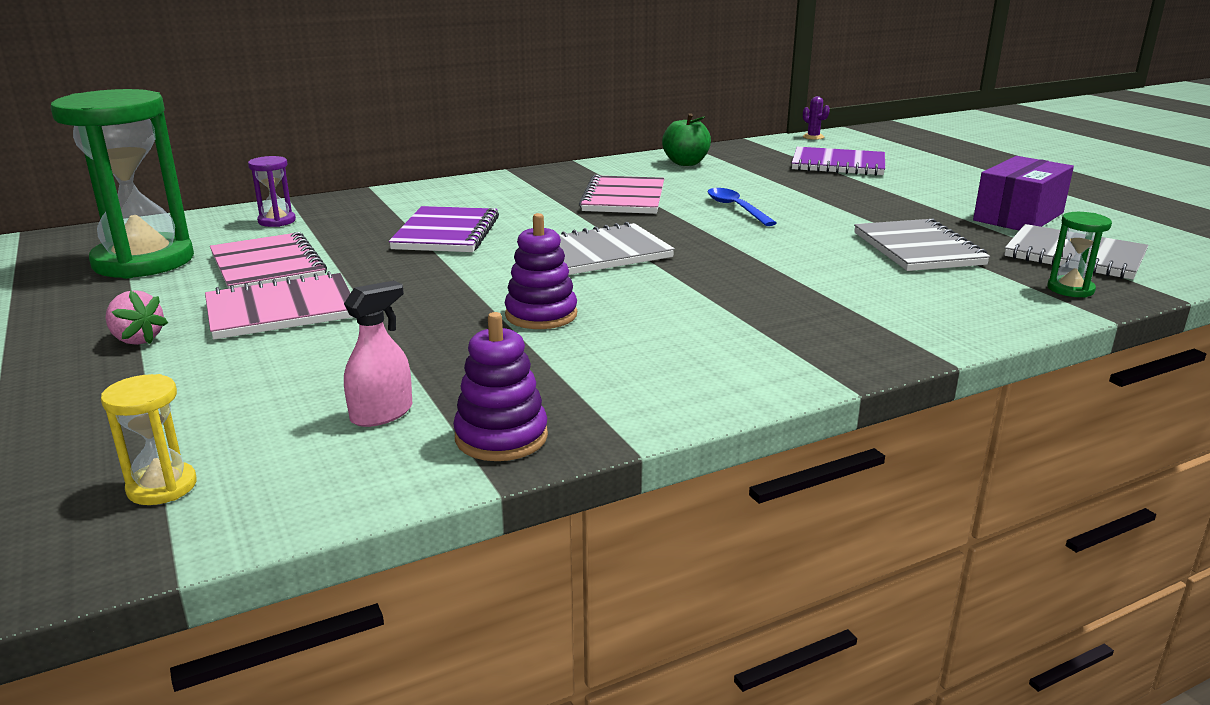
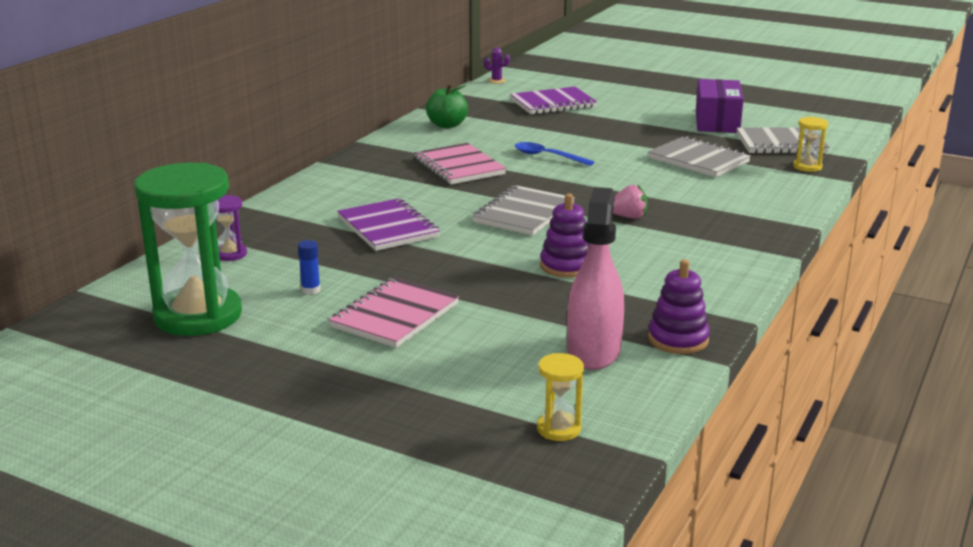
camera: 35 degrees left, 0 degrees up
pink strawberry [105,290,168,345] -> pink strawberry moved to [613,184,648,219]
pink notebook [210,232,327,289] -> blue glue stick [298,240,320,295]
pink spray bottle [344,281,412,427] -> pink spray bottle [567,187,624,370], size x1.75
green hourglass [1047,212,1112,298] -> yellow hourglass [793,117,828,172]

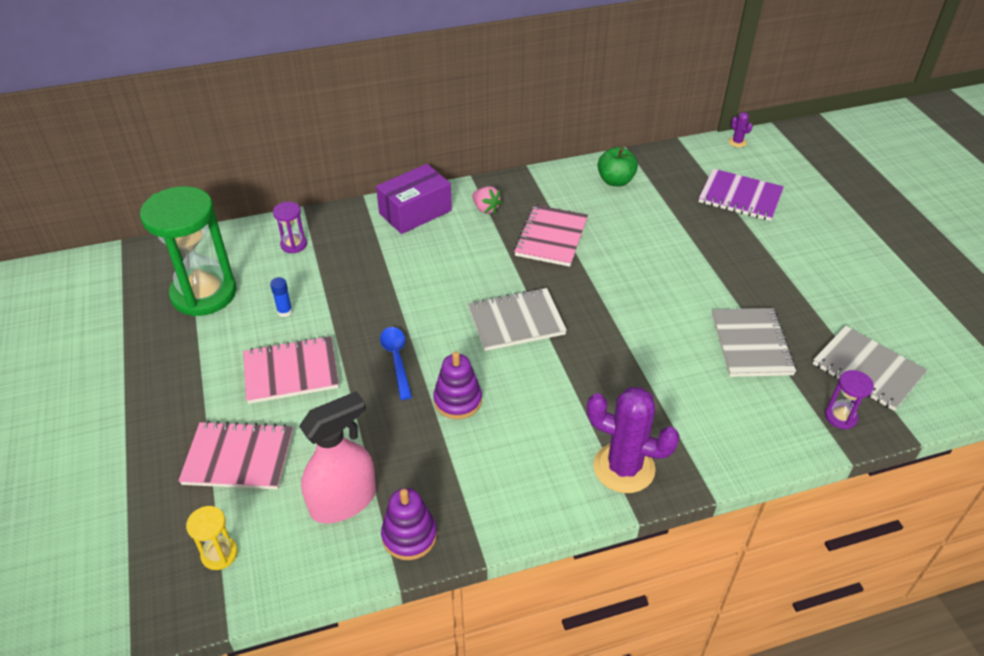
camera: 45 degrees right, 20 degrees up
purple notebook [337,198,440,251] -> none
blue spoon [515,142,594,166] -> blue spoon moved to [380,327,412,400]
pink strawberry [613,184,648,219] -> pink strawberry moved to [472,186,502,214]
purple box [696,79,744,133] -> purple box moved to [376,164,452,234]
yellow hourglass [793,117,828,172] -> purple hourglass [825,370,874,429]
none -> pink notebook [178,421,293,489]
none -> purple cactus [587,387,680,493]

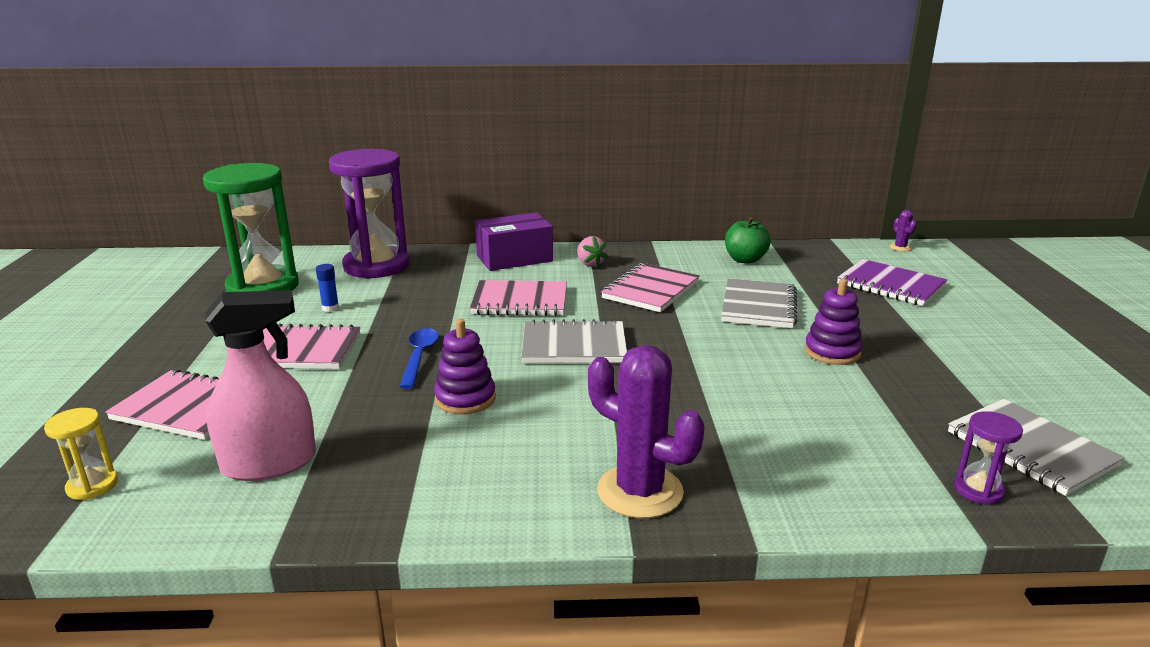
camera: 15 degrees right, 20 degrees down
purple hourglass [273,202,307,253] -> purple hourglass [329,149,410,279], size x2.32
purple stacking toy [381,488,437,560] -> purple stacking toy moved to [805,279,863,365]
grey notebook [712,308,796,377] -> grey notebook moved to [721,278,797,328]
none -> pink notebook [470,280,567,316]

